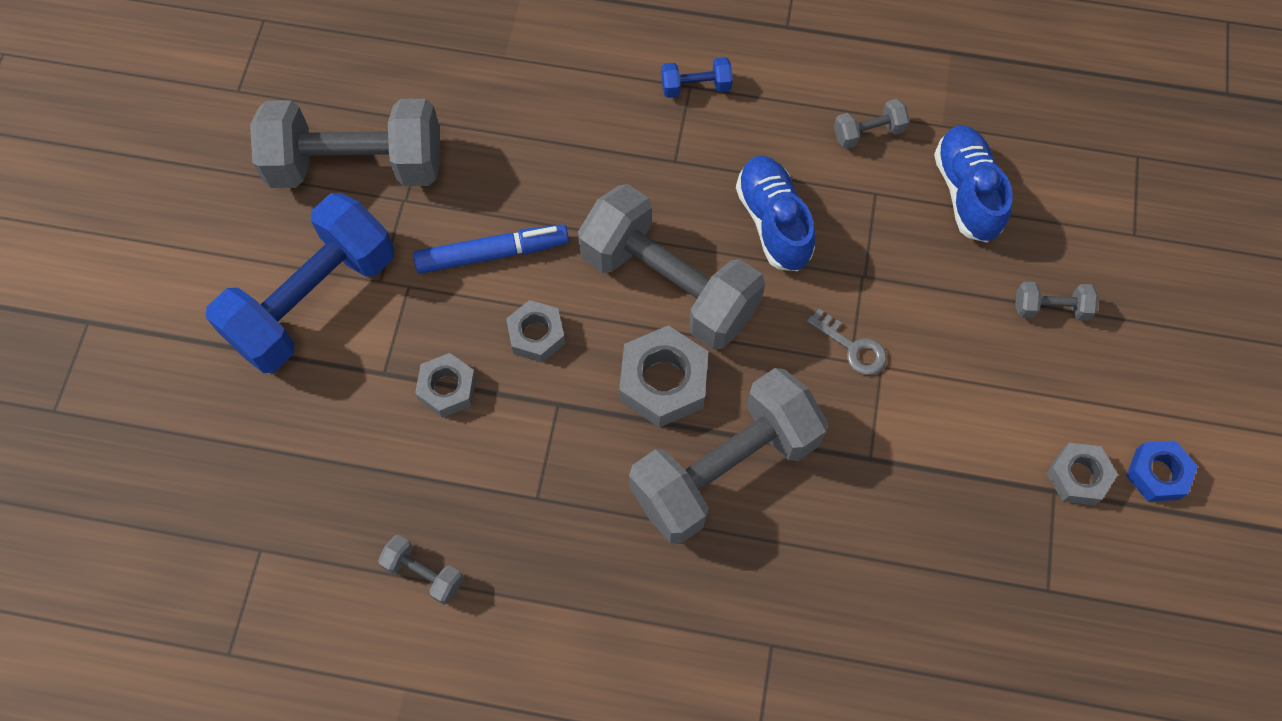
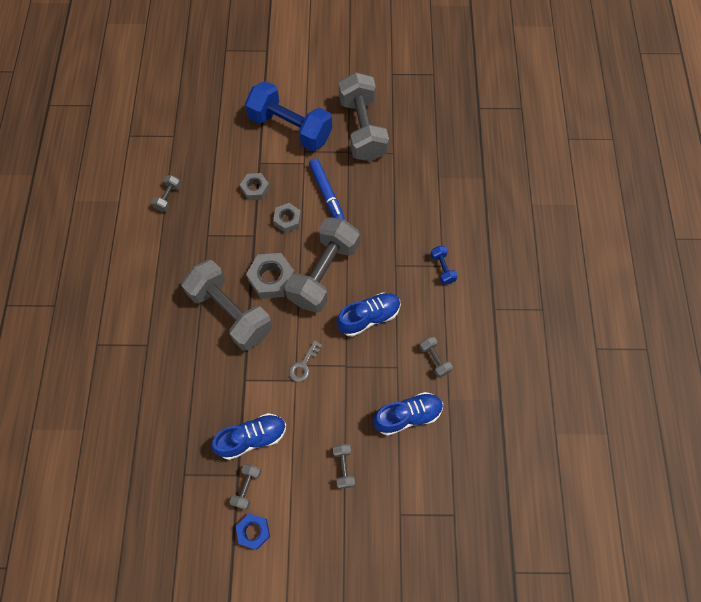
camera: 80 degrees right, 0 degrees up
grey nut [1046,443,1118,505] -> grey dumbbell [230,463,261,510]
none -> blue shoe [211,413,286,460]

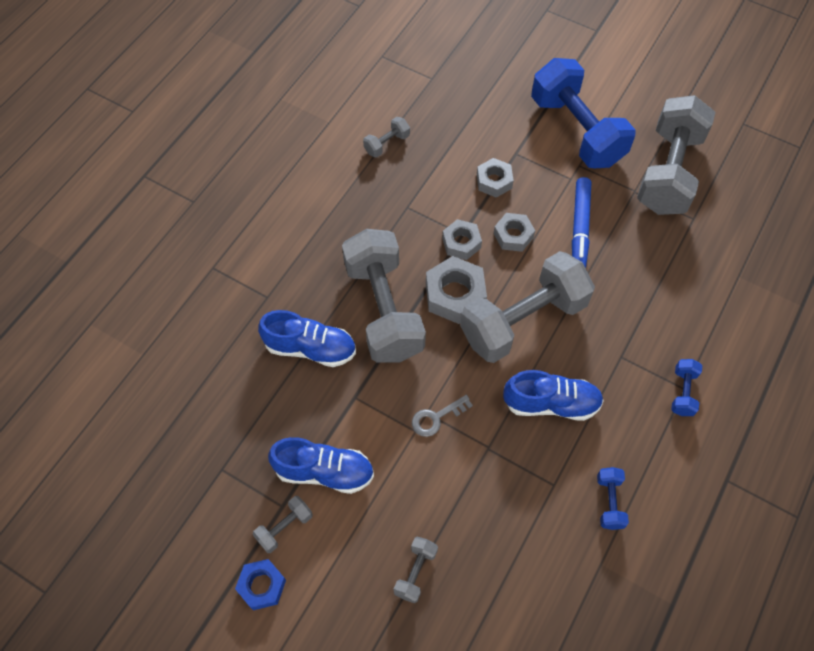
camera: 30 degrees right, 5 degrees down
blue shoe [373,392,443,436] -> blue shoe moved to [258,310,356,367]
grey dumbbell [419,336,453,378] -> blue dumbbell [597,467,629,530]
none -> grey nut [442,219,482,260]

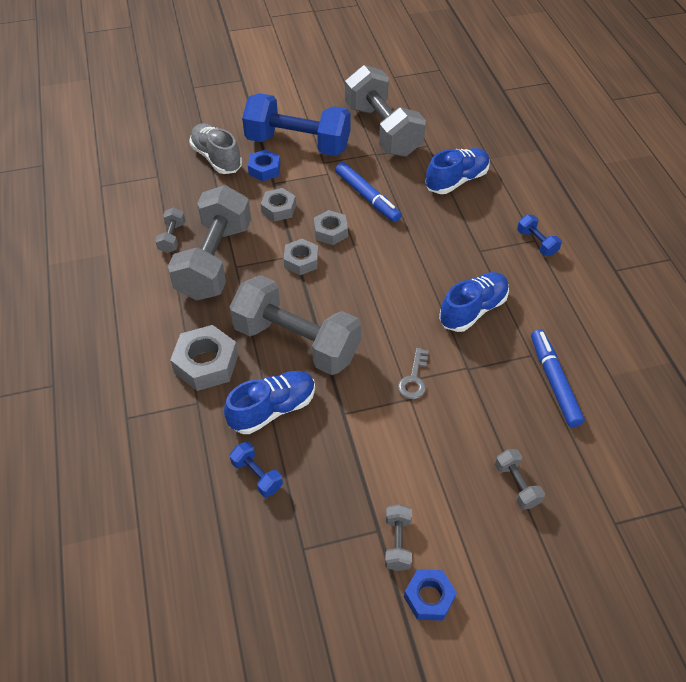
camera: 45 degrees left, 10 degrees down
blue shoe [268,437,374,494] -> blue shoe moved to [425,148,490,194]
grey nut [426,256,487,324] -> grey nut moved to [170,325,238,391]
grey dumbbell [460,251,595,363] -> grey dumbbell moved to [168,185,251,301]
blue dumbbell [597,467,629,530] -> blue dumbbell moved to [230,442,283,497]
none -> grey shoe [189,124,242,174]
none -> blue nut [248,149,280,181]
none -> blue marker [531,329,585,427]

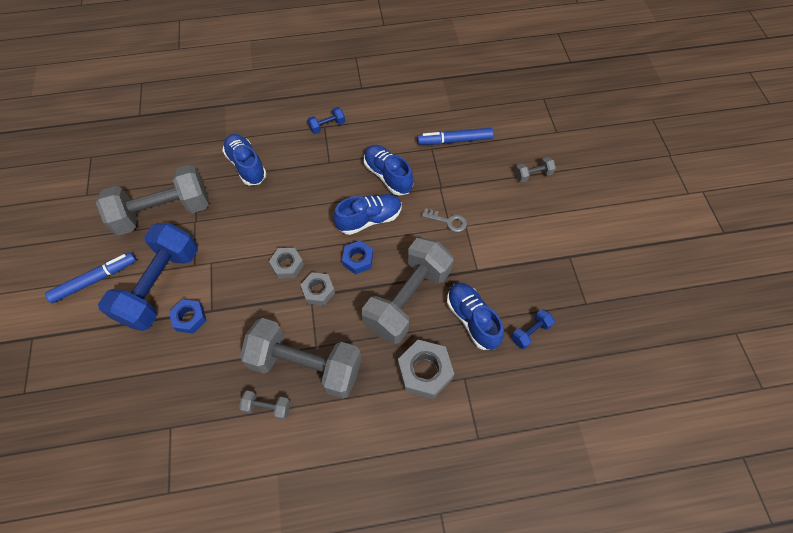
camera: 85 degrees left, 10 degrees up
grey shoe [189,124,242,174] -> none
grey nut [261,188,296,222] -> none
blue marker [335,162,401,222] -> blue marker moved to [45,252,137,303]
grey dumbbell [385,504,412,571] -> none
blue nut [404,569,457,621] -> blue nut moved to [342,240,373,274]
none -> blue shoe [333,194,402,235]

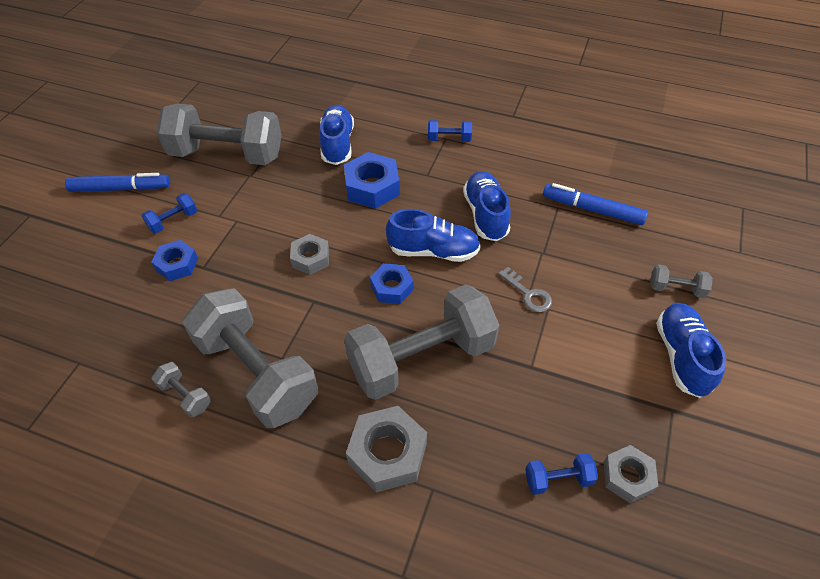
camera: 30 degrees right, 10 degrees down
blue dumbbell [98,223,198,331] -> blue dumbbell [142,193,197,234], size x0.41
grey nut [300,272,335,306] -> grey nut moved to [604,445,658,503]
blue shoe [447,283,504,350] -> blue shoe moved to [656,303,726,398]
none -> blue nut [344,152,400,209]

